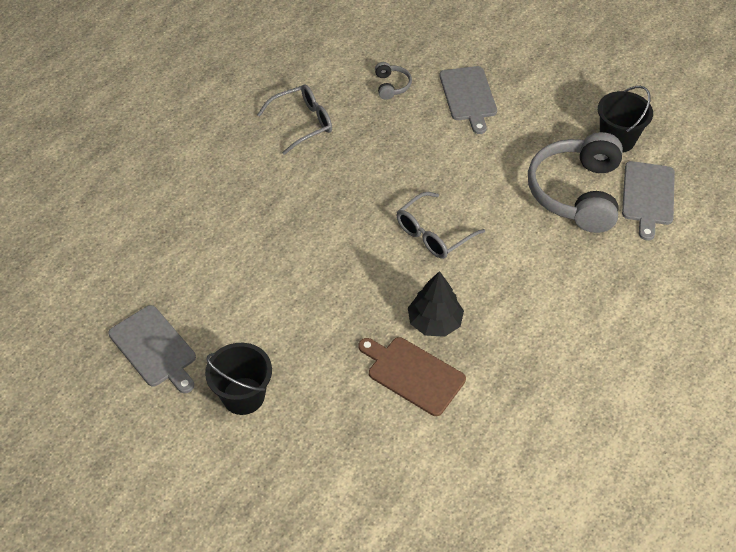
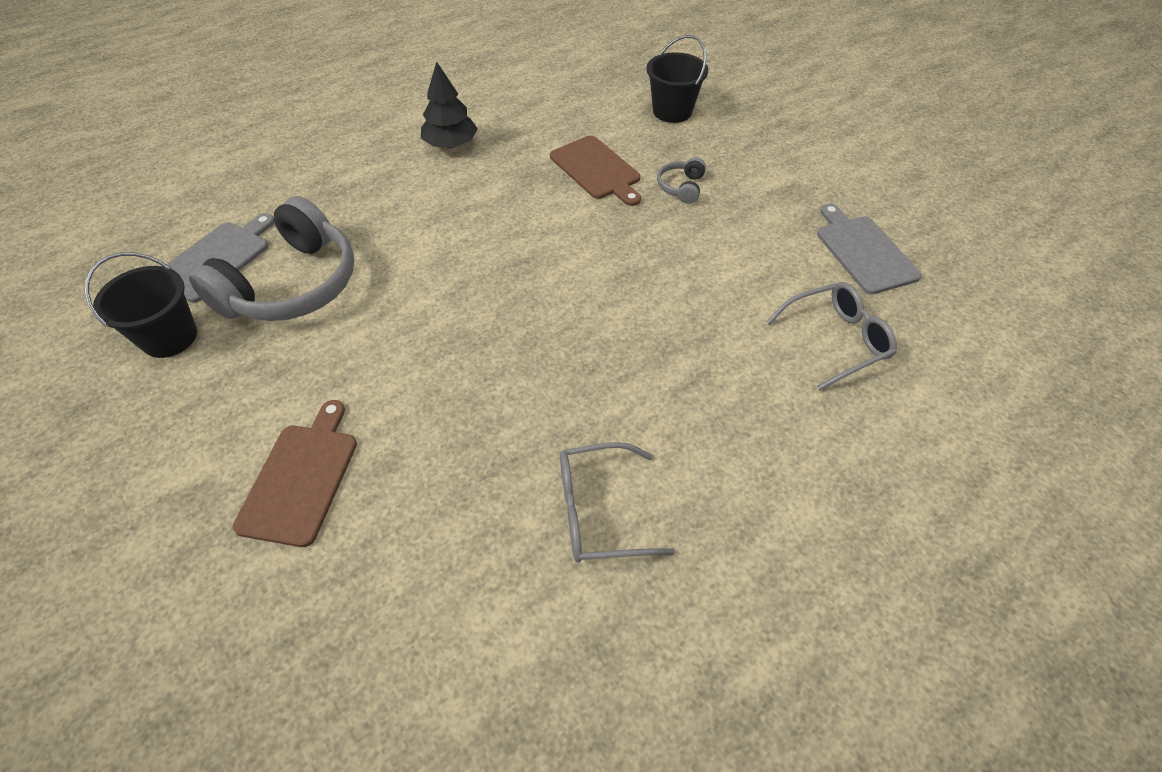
camera: 160 degrees left, 0 degrees up
black bucket [205,343,272,415] -> black bucket moved to [646,35,708,123]
grey headphones [375,62,412,100] -> grey headphones moved to [657,157,706,204]
grey glasses [397,192,485,259] -> grey glasses moved to [767,282,897,390]
black tree [408,271,464,337] -> black tree moved to [421,61,478,148]
grey cutting board [440,66,497,134] -> brown cutting board [233,400,357,547]

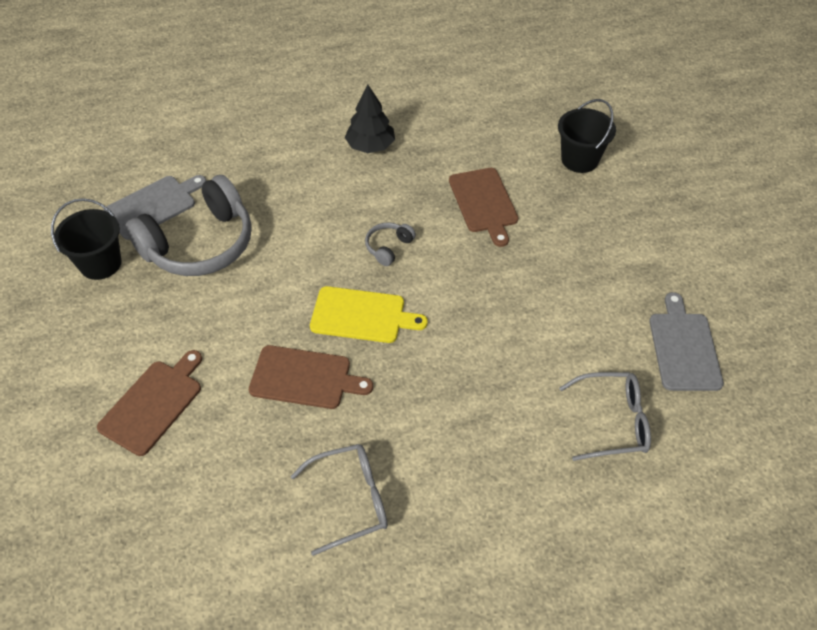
camera: 20 degrees right, 0 degrees up
grey glasses [560,442,675,563] -> grey glasses turned 150 degrees clockwise [291,444,388,556]
grey headphones [657,157,706,204] -> grey headphones moved to [365,222,416,266]
none -> brown cutting board [249,345,373,409]
none -> yellow cutting board [310,286,428,343]

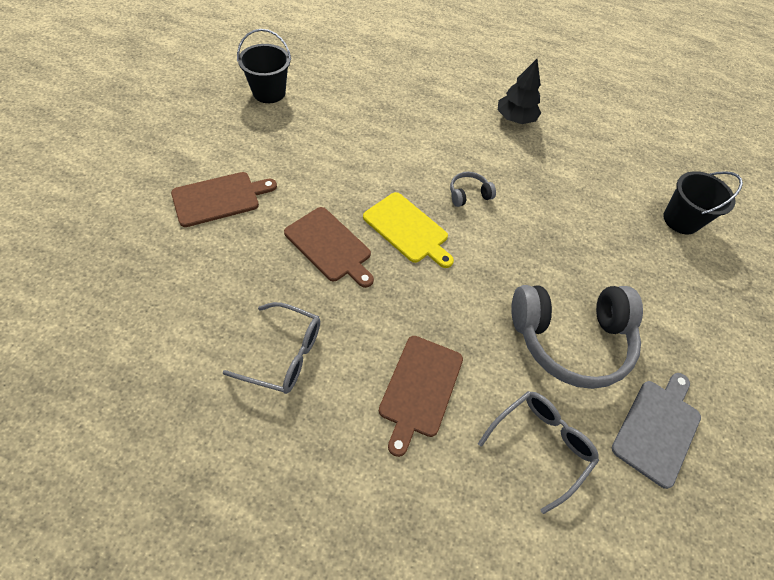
camera: 30 degrees right, 5 degrees up
grey cutting board [104,175,206,240] -> none
grey headphones [125,175,252,276] -> grey headphones moved to [511,285,643,389]
brown cutting board [449,168,518,247] -> brown cutting board moved to [379,336,463,457]
grey glasses [559,372,651,461] -> grey glasses turned 75 degrees counterclockwise [478,391,599,514]

